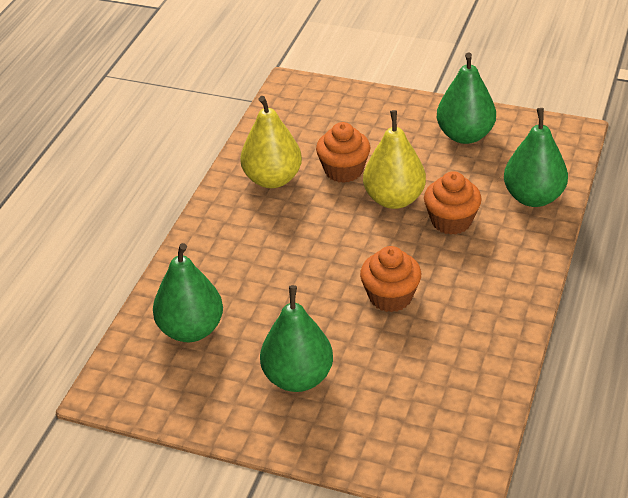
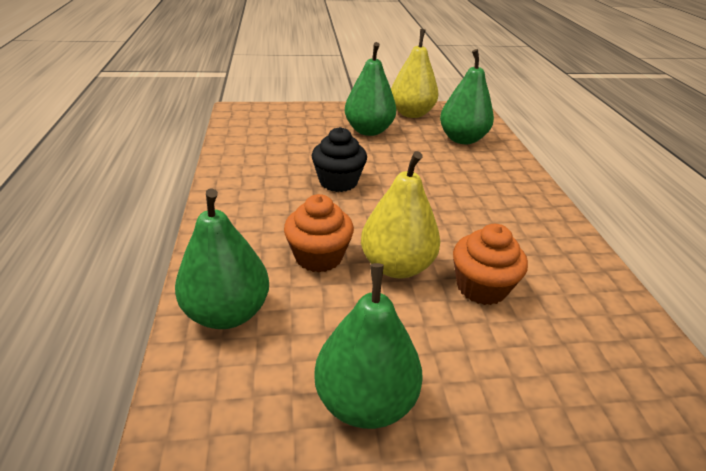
camera: 150 degrees right, 5 degrees down
yellow pear [240,96,302,188] -> yellow pear moved to [391,29,439,118]
orange cupcake [360,246,421,312] -> black cupcake [311,127,367,192]

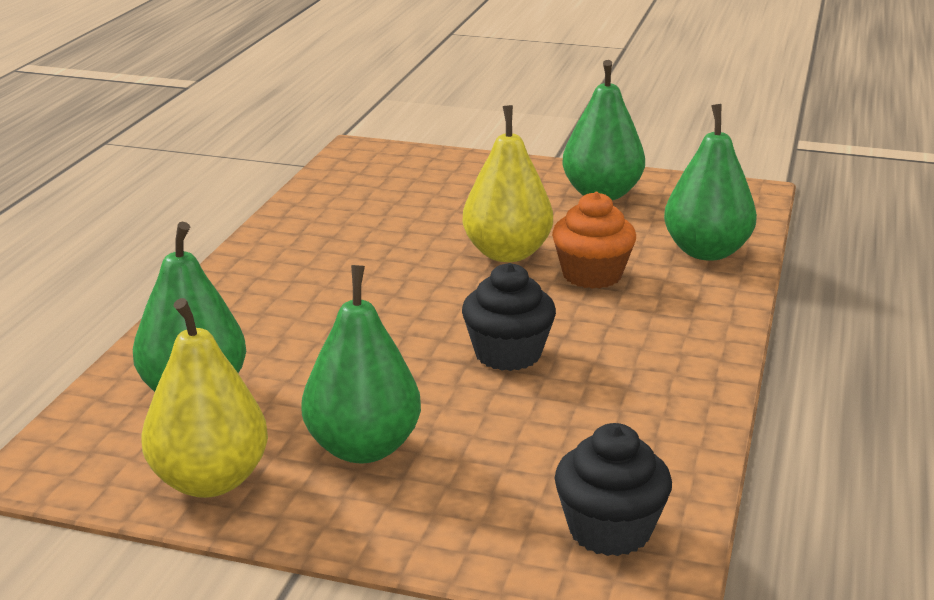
camera: 155 degrees left, 10 degrees down
orange cupcake [453,224,528,305] -> none
none -> black cupcake [555,423,672,556]

